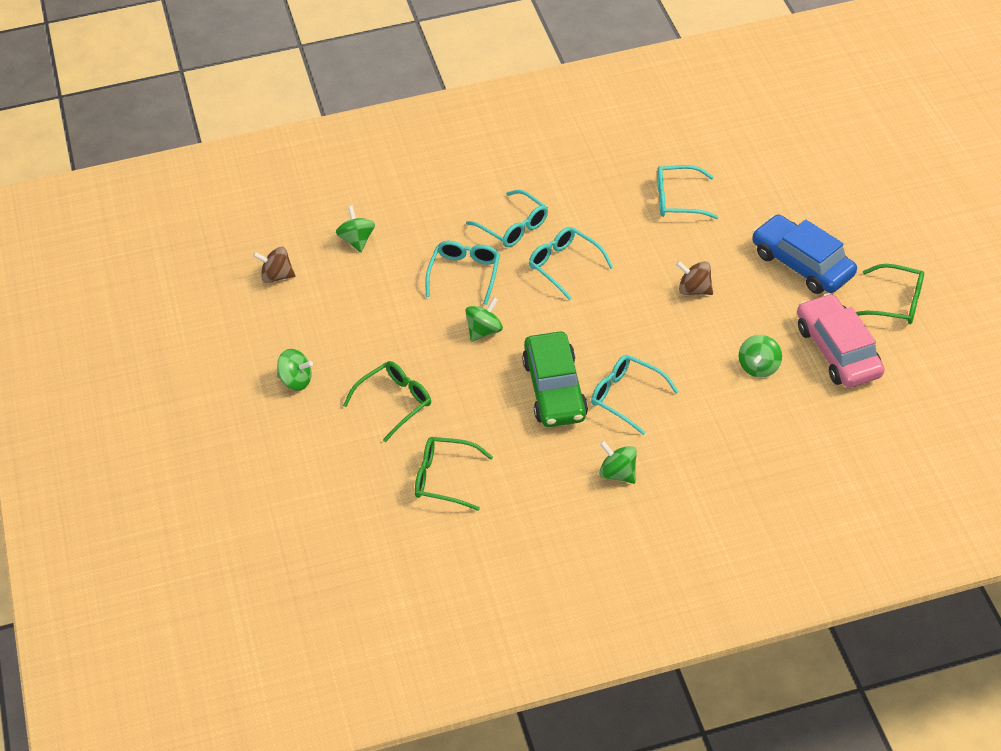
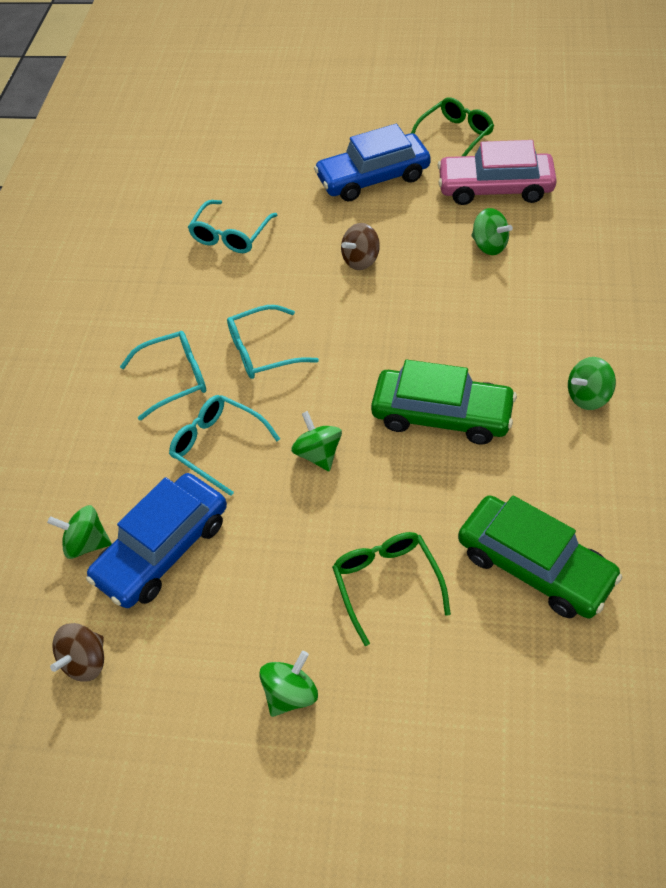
camera: 65 degrees left, 5 degrees up
green glasses [415,437,493,511] -> green car [458,495,622,618]
turquoise glasses [591,355,679,435] -> none
none -> blue car [86,473,227,608]

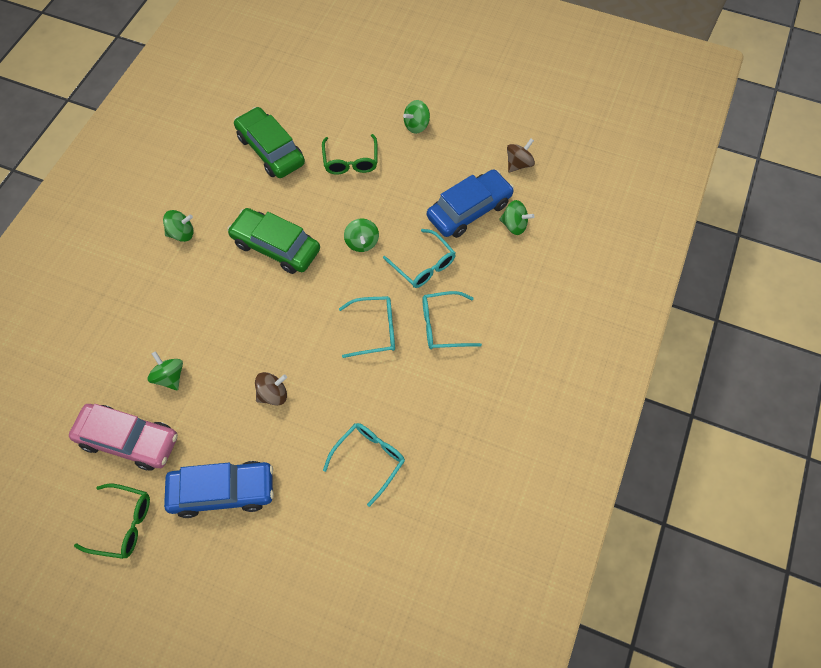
camera: 170 degrees left, 10 degrees up
green glasses [411,97,494,156] -> green glasses turned 135 degrees counterclockwise [74,484,150,559]

